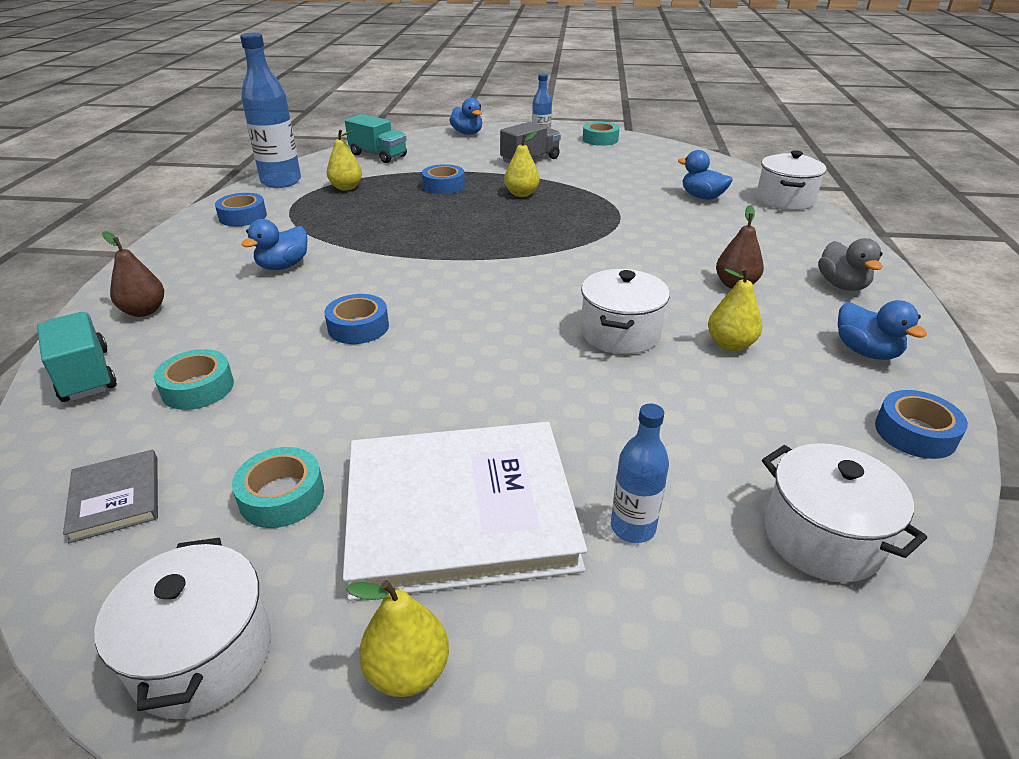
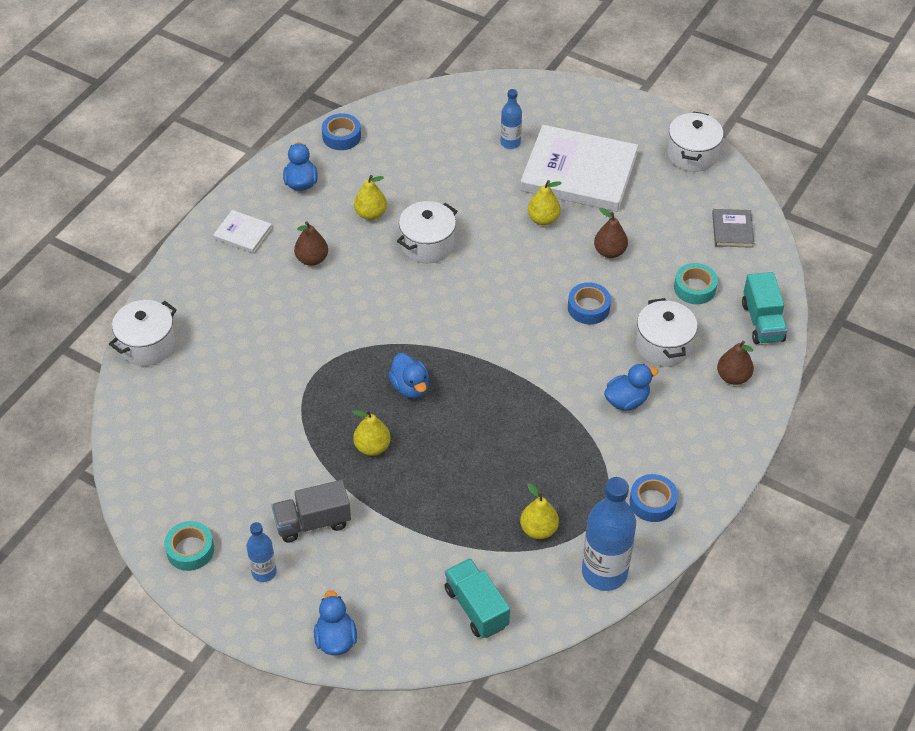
camera: 155 degrees left, 15 degrees up
turquoise tape [232,447,324,528] -> none
yellow pear [346,580,449,697] -> yellow pear moved to [528,180,561,226]
blue tape [422,164,465,194] -> none
blue duck [678,150,732,200] -> blue duck moved to [388,353,429,399]
white pot [762,443,927,583] -> white pot moved to [636,298,697,367]
grey duck [818,238,883,291] -> white book [213,210,272,253]
none -> brown pear [594,208,628,258]

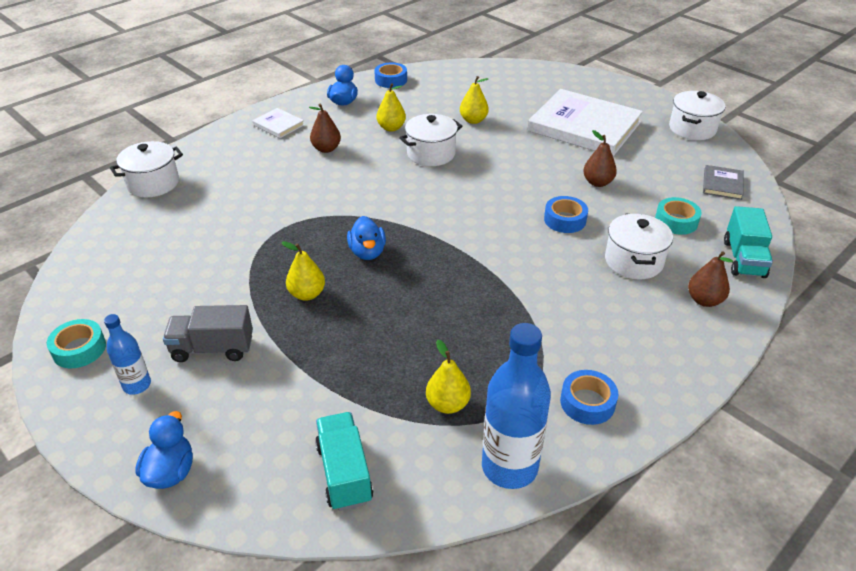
camera: 15 degrees right, 10 degrees down
blue bottle [501,89,522,149] -> none
yellow pear [528,180,561,226] -> yellow pear moved to [460,76,489,124]
blue duck [604,364,658,411] -> none

